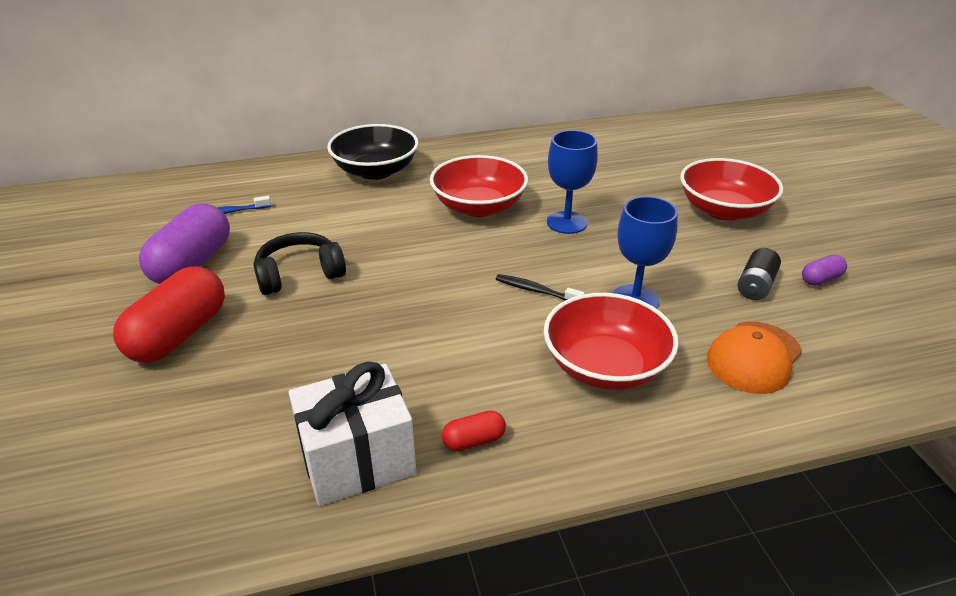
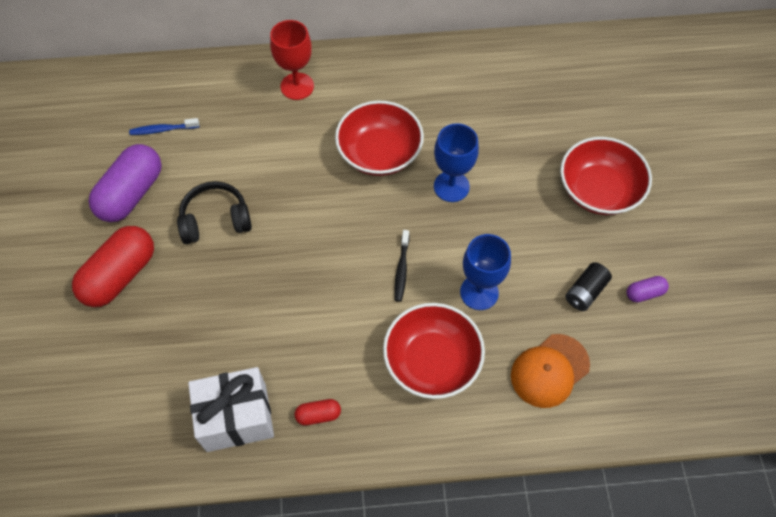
camera: 10 degrees right, 25 degrees up
black bowl [327,124,419,180] -> red goblet [270,20,314,100]
black toothbrush [496,274,585,301] -> black toothbrush turned 120 degrees counterclockwise [394,230,409,302]

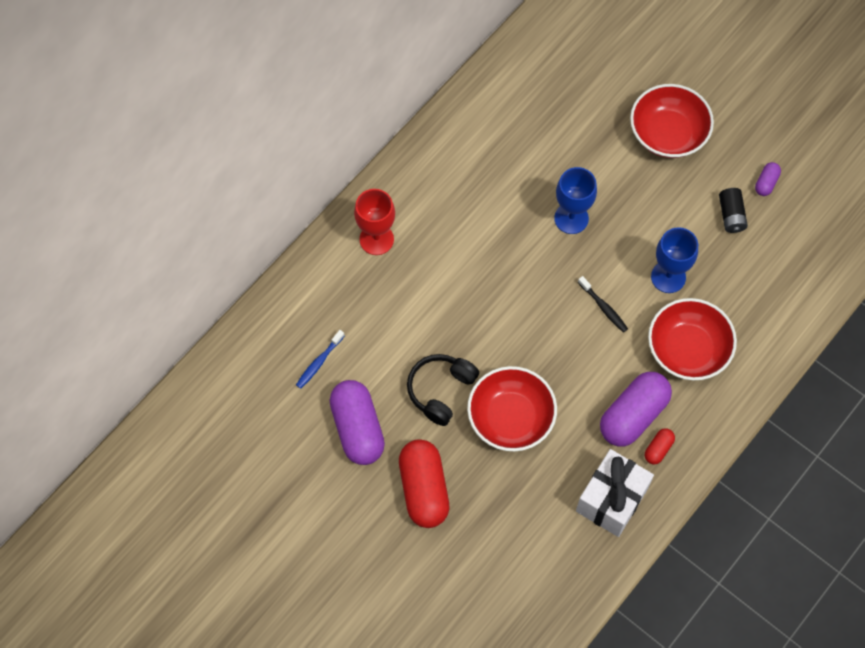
camera: 45 degrees left, 5 degrees up
red bowl [335,101,424,176] -> red bowl moved to [467,366,557,451]
orange cap [511,334,590,408] -> none
none -> purple capsule [600,372,672,446]

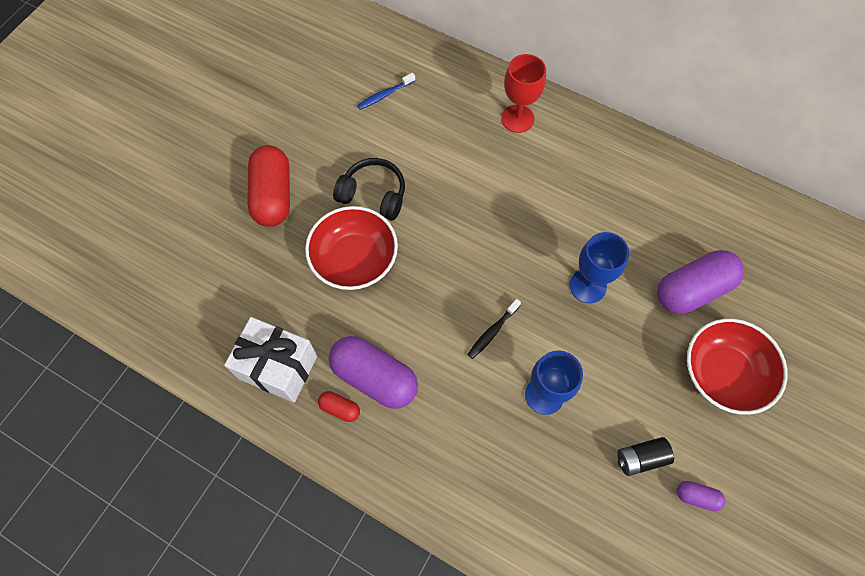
camera: 80 degrees right, 0 degrees up
blue toothbrush [296,330,344,389] -> blue toothbrush turned 60 degrees counterclockwise [357,73,415,110]
purple capsule [329,380,385,465] -> purple capsule moved to [657,250,744,314]
red capsule [399,439,449,528] -> red capsule turned 75 degrees counterclockwise [247,145,290,227]
red bowl [648,298,737,380] -> none

